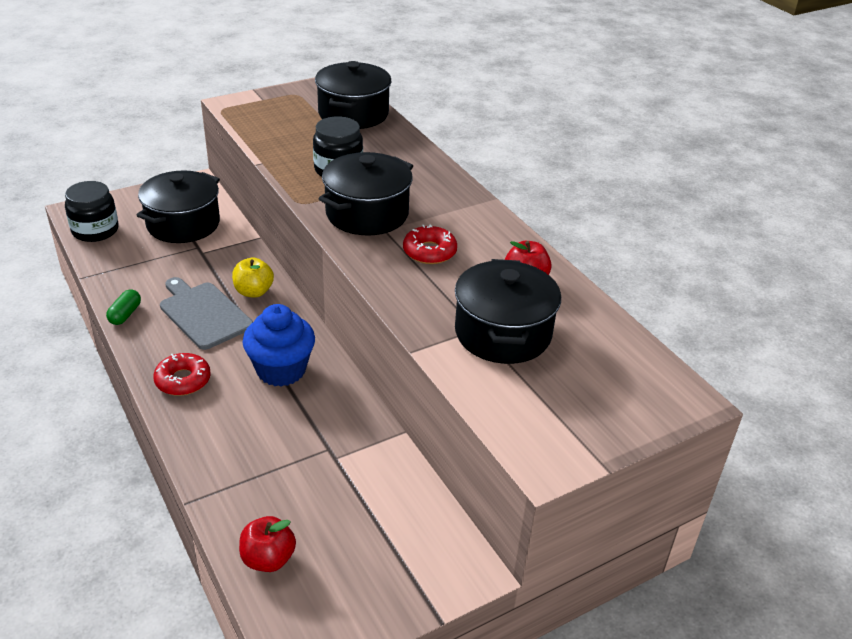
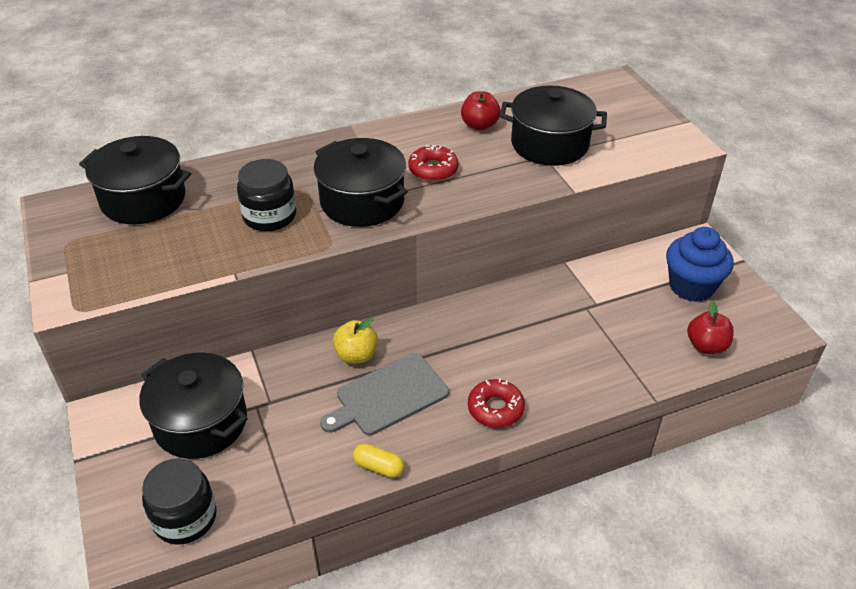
camera: 80 degrees left, 5 degrees up
green capsule [106,289,141,325] -> yellow capsule [353,443,405,478]
blue cupcake [243,304,315,387] -> blue cupcake moved to [666,227,734,302]

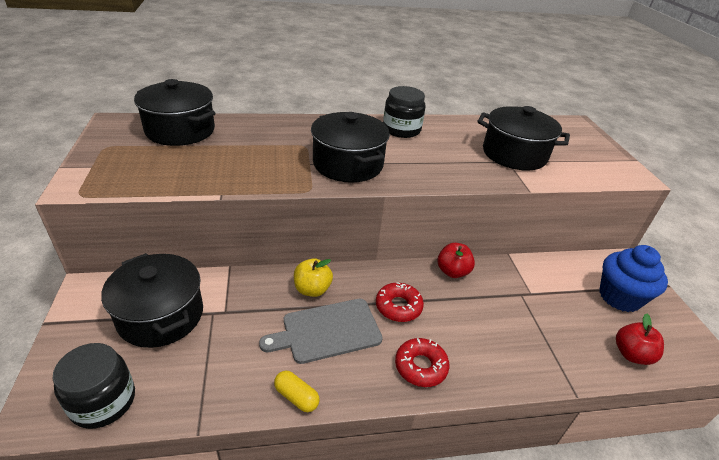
camera: 10 degrees right, 5 degrees down
black jar [237,159,296,232] -> black jar moved to [383,86,425,138]
red donut [408,145,459,181] -> red donut moved to [376,282,424,322]
red apple [461,91,501,131] -> red apple moved to [437,243,475,278]

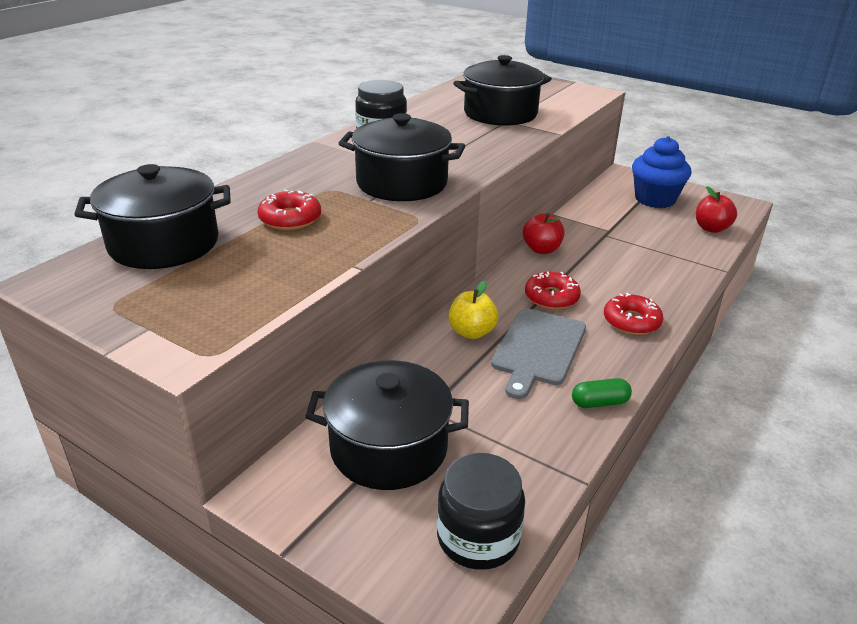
camera: 45 degrees left, 5 degrees down
yellow capsule [274,371,320,412] -> green capsule [572,378,632,408]
none -> red donut [257,190,321,230]

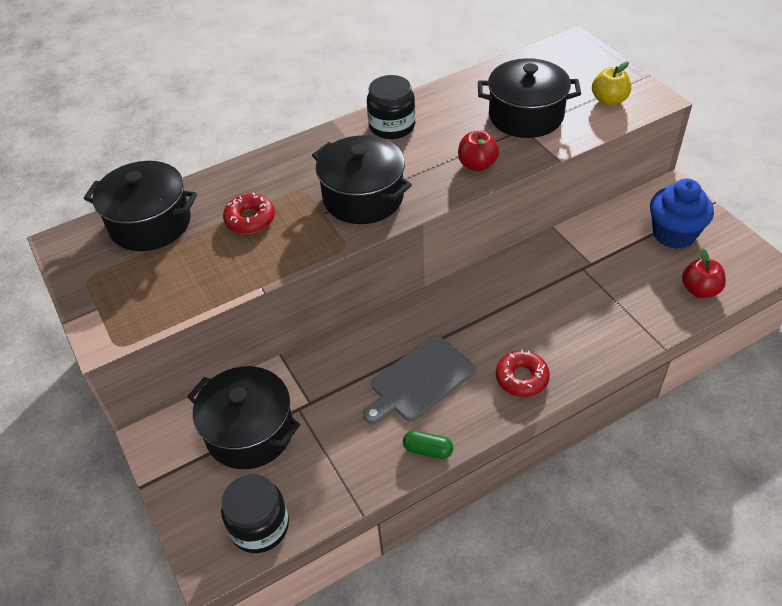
camera: 30 degrees right, 15 degrees up
yellow apple [448,281,499,339] -> yellow apple moved to [592,61,631,106]
red apple [523,213,565,254] -> red apple moved to [458,131,499,171]
red donut [525,272,581,309] -> none

